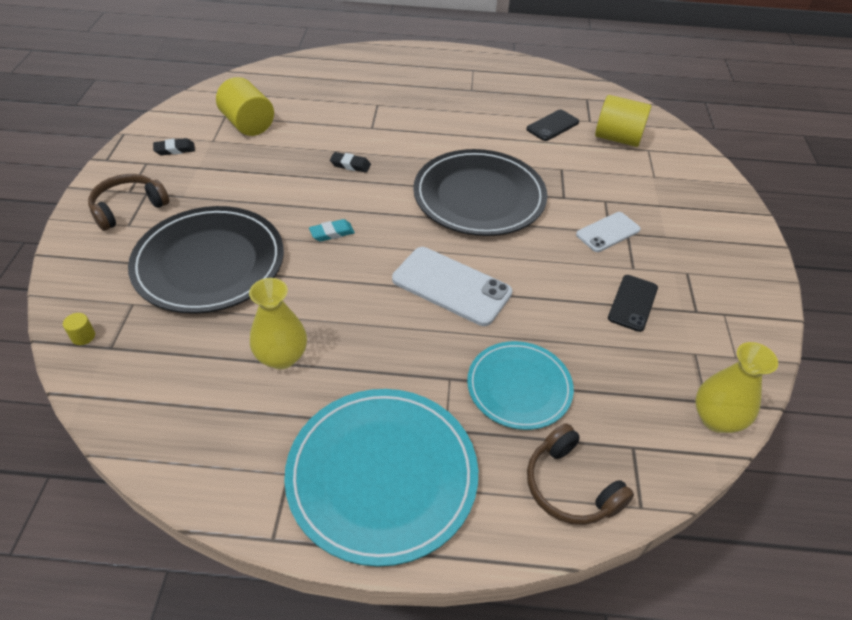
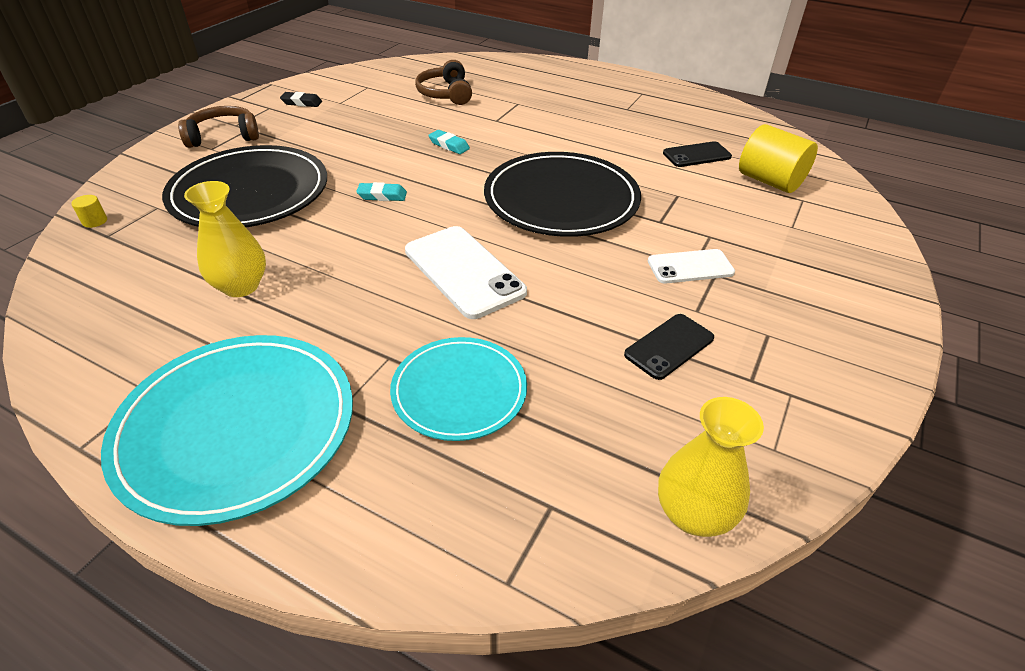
camera: 25 degrees right, 5 degrees down
yellow cylinder [216,77,274,136] -> none
black eraser [330,152,371,172] -> turquoise eraser [428,130,470,154]
brown headphones [527,423,634,525] -> brown headphones moved to [415,60,472,105]

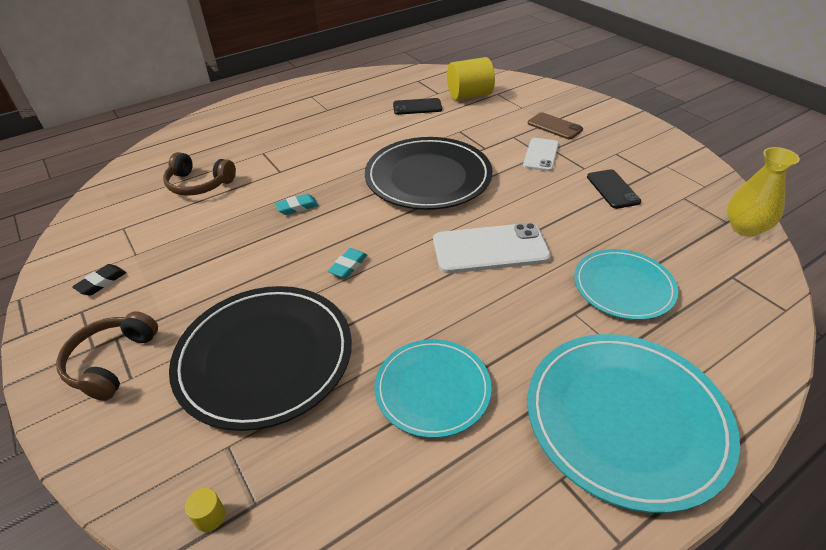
camera: 60 degrees left, 0 degrees up
yellow vase [184,181,266,297] -> turquoise plate [374,339,492,438]
black phone [663,141,732,167] -> black phone turned 75 degrees clockwise [393,98,442,115]
none -> brown phone [528,112,583,139]

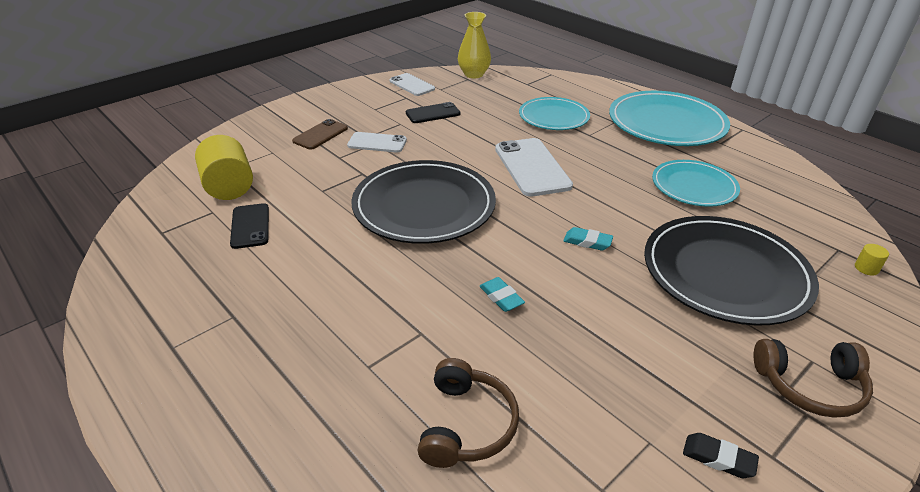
camera: 100 degrees left, 5 degrees down
none -> white phone [389,73,435,96]

